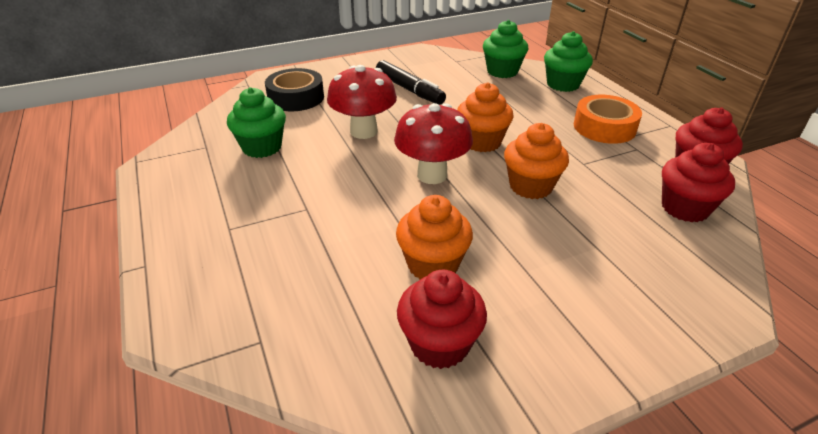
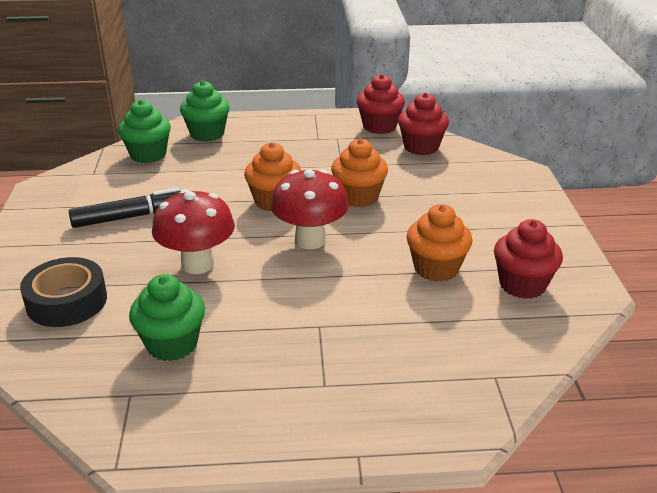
camera: 70 degrees left, 5 degrees down
orange tape [574,95,642,144] -> none

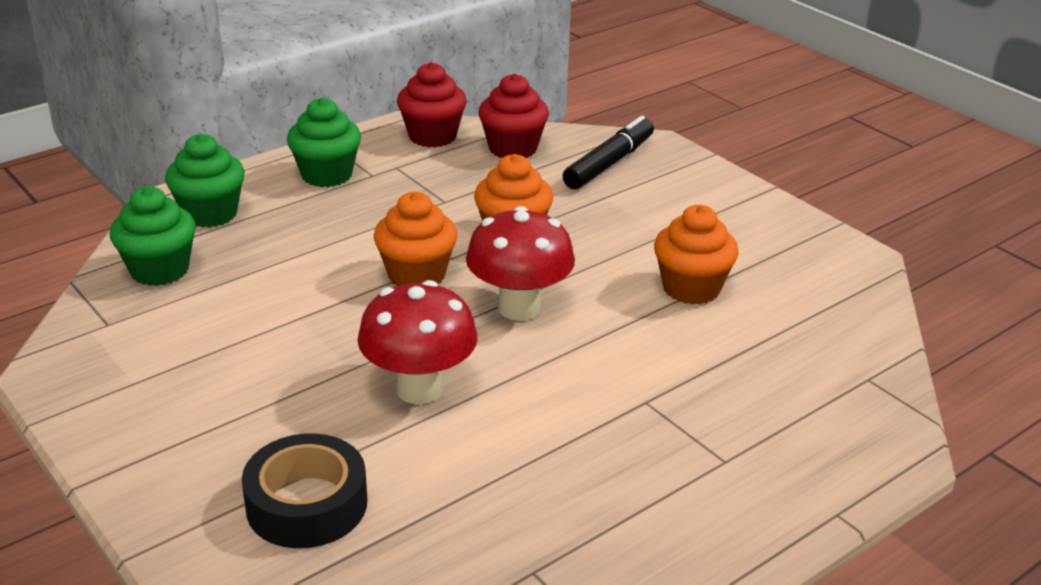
camera: 35 degrees left, 0 degrees up
black marker [68,188,180,228] -> black marker moved to [563,116,654,189]
green cupcake [129,274,205,361] -> green cupcake moved to [287,98,361,187]
red cupcake [494,219,563,299] -> none

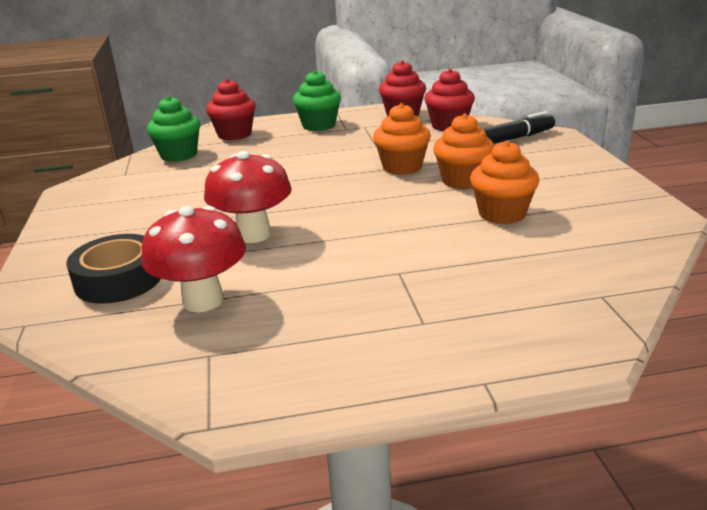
camera: 30 degrees right, 5 degrees down
green cupcake [165,134,245,228] -> red cupcake [206,79,256,141]
orange cupcake [374,192,457,286] -> orange cupcake moved to [433,113,494,189]
red mushroom [466,206,575,321] -> red mushroom moved to [141,206,246,312]

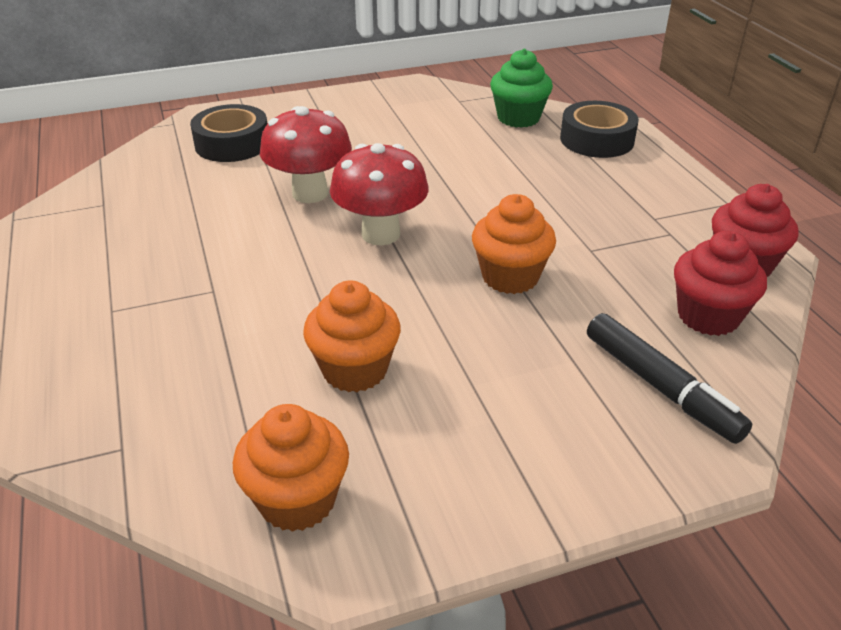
camera: 80 degrees right, 10 degrees up
red mushroom [141,206,246,312] -> red mushroom moved to [330,143,429,245]
red cupcake [206,79,256,141] -> black tape [560,101,639,158]
green cupcake [293,70,341,131] -> none
orange cupcake [433,113,494,189] -> orange cupcake moved to [233,404,349,532]

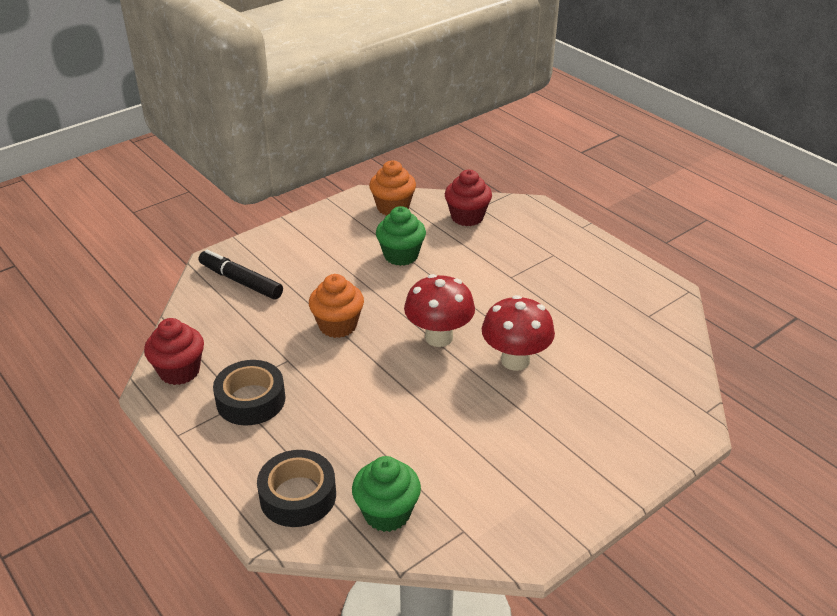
camera: 160 degrees right, 0 degrees up
black tape [190,104,267,162] -> black tape moved to [213,360,285,425]
orange cupcake [303,280,401,392] -> green cupcake [376,206,426,266]
red cupcake [674,231,767,336] -> red cupcake moved to [445,170,492,226]

